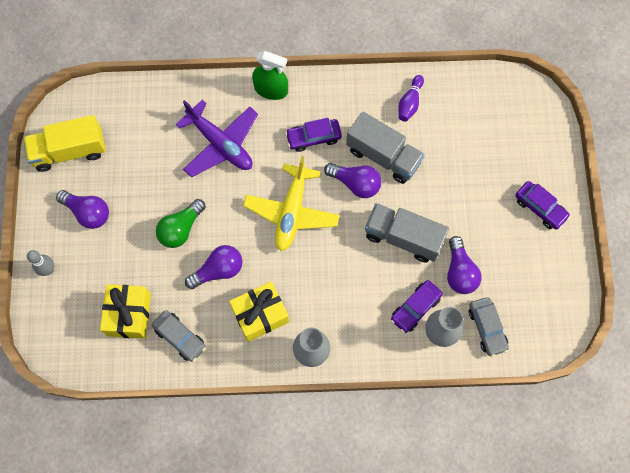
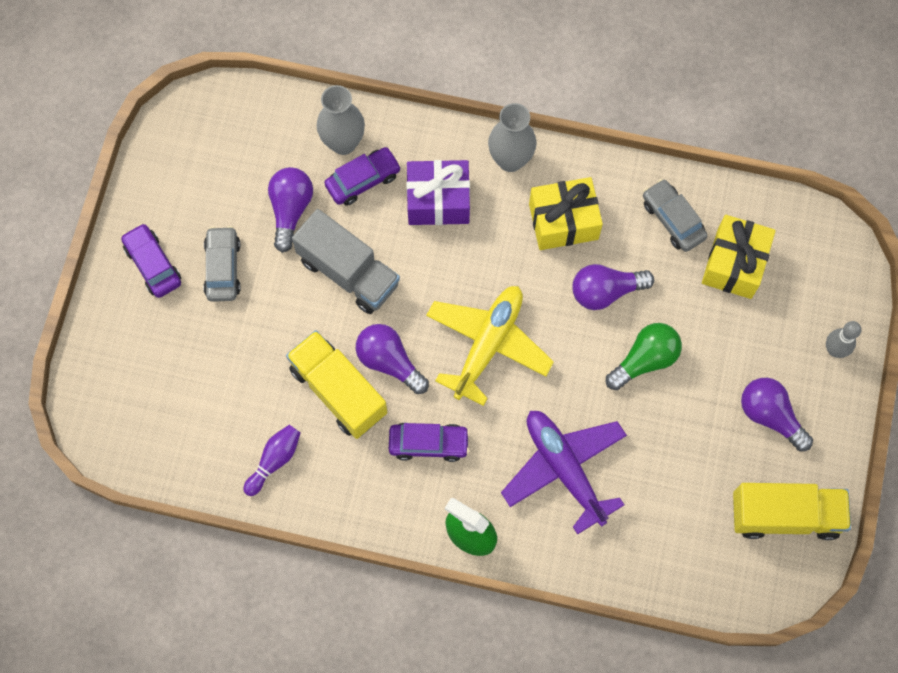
camera: 165 degrees left, 0 degrees up
grey truck [346,111,425,184] -> yellow truck [286,330,387,439]
grey car [469,297,509,357] -> grey car moved to [203,226,241,302]
none -> purple gift [406,160,470,225]

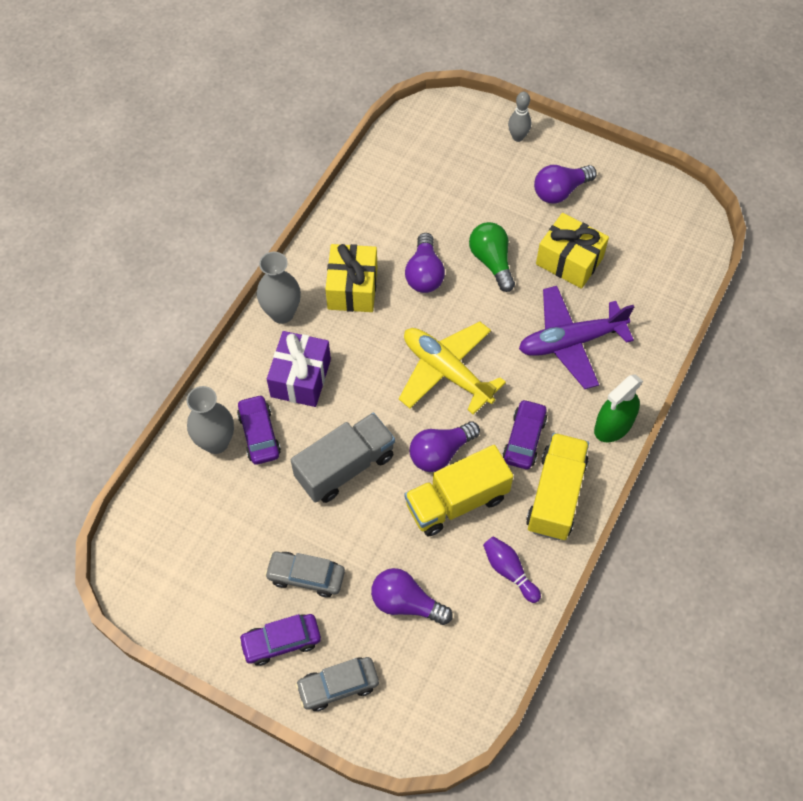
camera: 75 degrees left, 10 degrees down
purple light bulb [268,167,313,253] -> purple light bulb moved to [371,568,453,625]
grey car [643,179,708,252] -> grey car moved to [295,657,379,711]
yellow gift [702,215,776,299] -> yellow gift moved to [536,213,609,289]
yellow truck [733,483,851,540] -> yellow truck moved to [526,433,589,540]

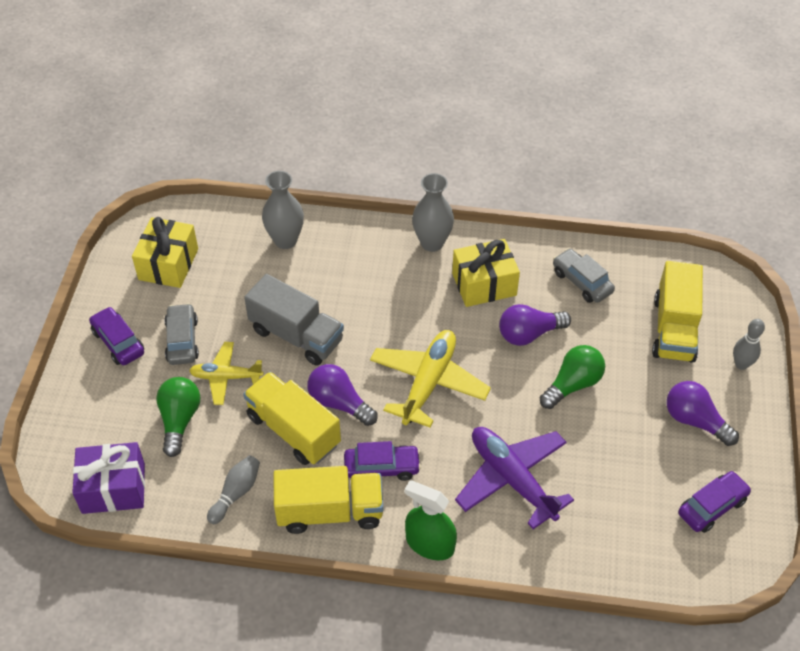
camera: 70 degrees right, 10 degrees down
purple car [237,394,281,465] -> purple car moved to [678,471,752,533]
purple gift [267,331,331,407] -> purple gift moved to [72,442,145,514]
grey car [295,657,379,711] -> grey car moved to [553,248,615,303]
purple light bulb [371,568,453,625] -> green light bulb [156,377,200,457]
purple bowling pin [483,536,541,603] -> grey bowling pin [207,455,260,524]
yellow gift [536,213,609,289] -> yellow gift moved to [132,217,198,288]
none -> yellow plane [189,342,264,405]
none -> yellow truck [652,261,703,363]

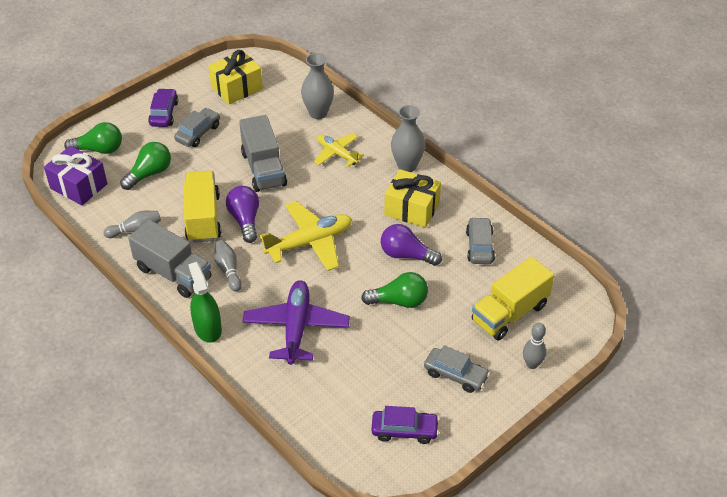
camera: 40 degrees right, 5 degrees down
yellow plane [189,342,264,405] -> yellow plane moved to [314,133,364,167]
yellow truck [274,466,383,534] -> grey truck [128,220,211,298]
purple car [344,441,421,481] -> grey bowling pin [214,240,242,292]
purple light bulb [667,381,739,446] -> grey car [424,345,490,393]
none -> green light bulb [64,122,122,154]

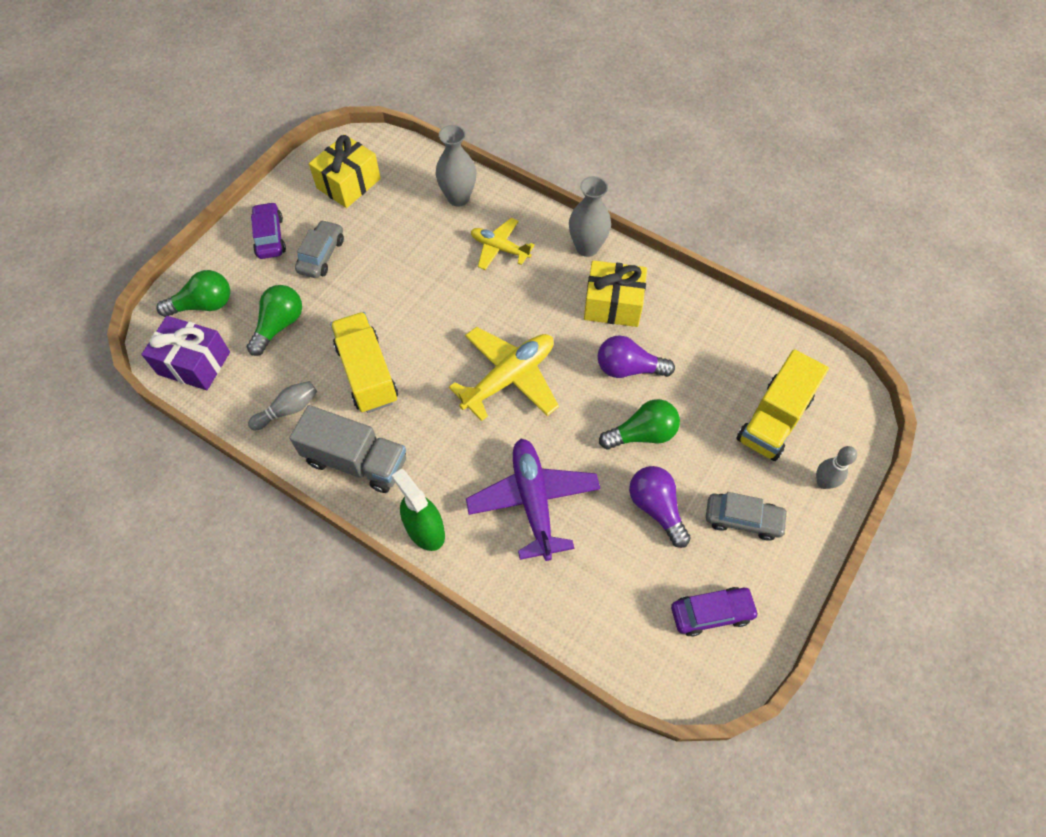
camera: 15 degrees left, 15 degrees up
grey bowling pin [214,240,242,292] -> none
purple light bulb [226,186,259,243] -> purple light bulb moved to [629,466,691,548]
grey truck [239,115,287,192] -> none
grey car [466,217,495,264] -> none

